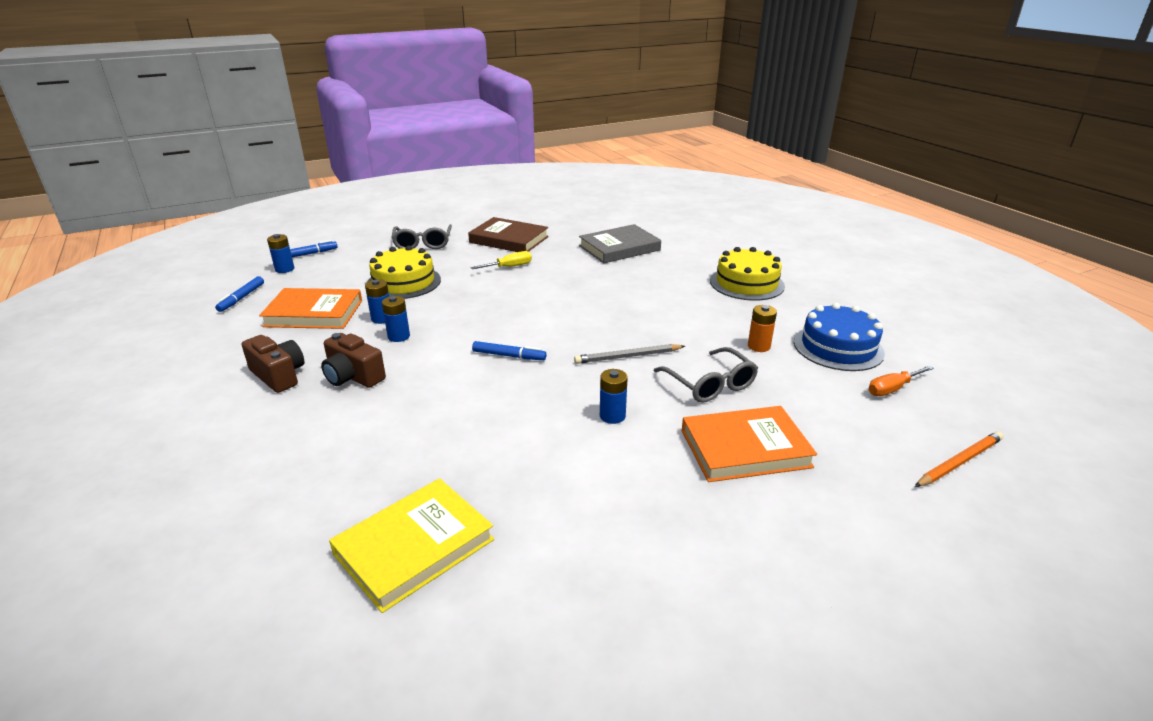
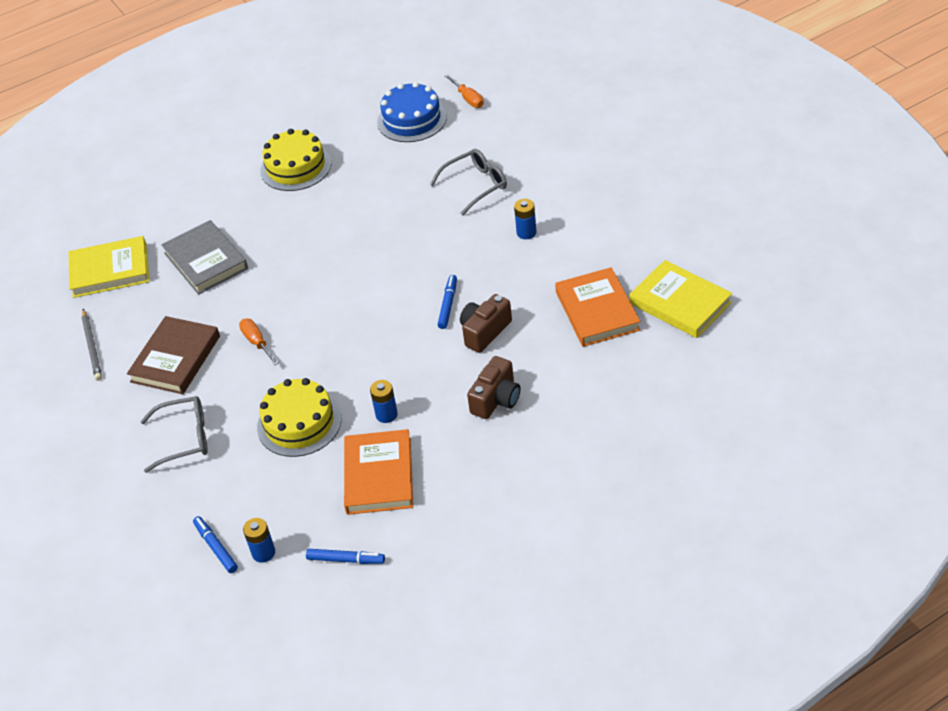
camera: 90 degrees left, 15 degrees up
brown camera [242,335,304,393] -> brown camera moved to [460,294,512,353]
blue battery [382,296,410,342] -> none
yellow screwdriver [471,251,532,269] -> orange screwdriver [239,319,279,365]
grey pencil [574,344,685,364] -> grey pencil moved to [81,309,102,381]
orange book [682,406,817,482] -> orange book moved to [555,267,640,347]
orange battery [748,305,777,352] -> none
orange pencil [915,431,1003,487] -> none
none -> yellow book [69,236,149,298]

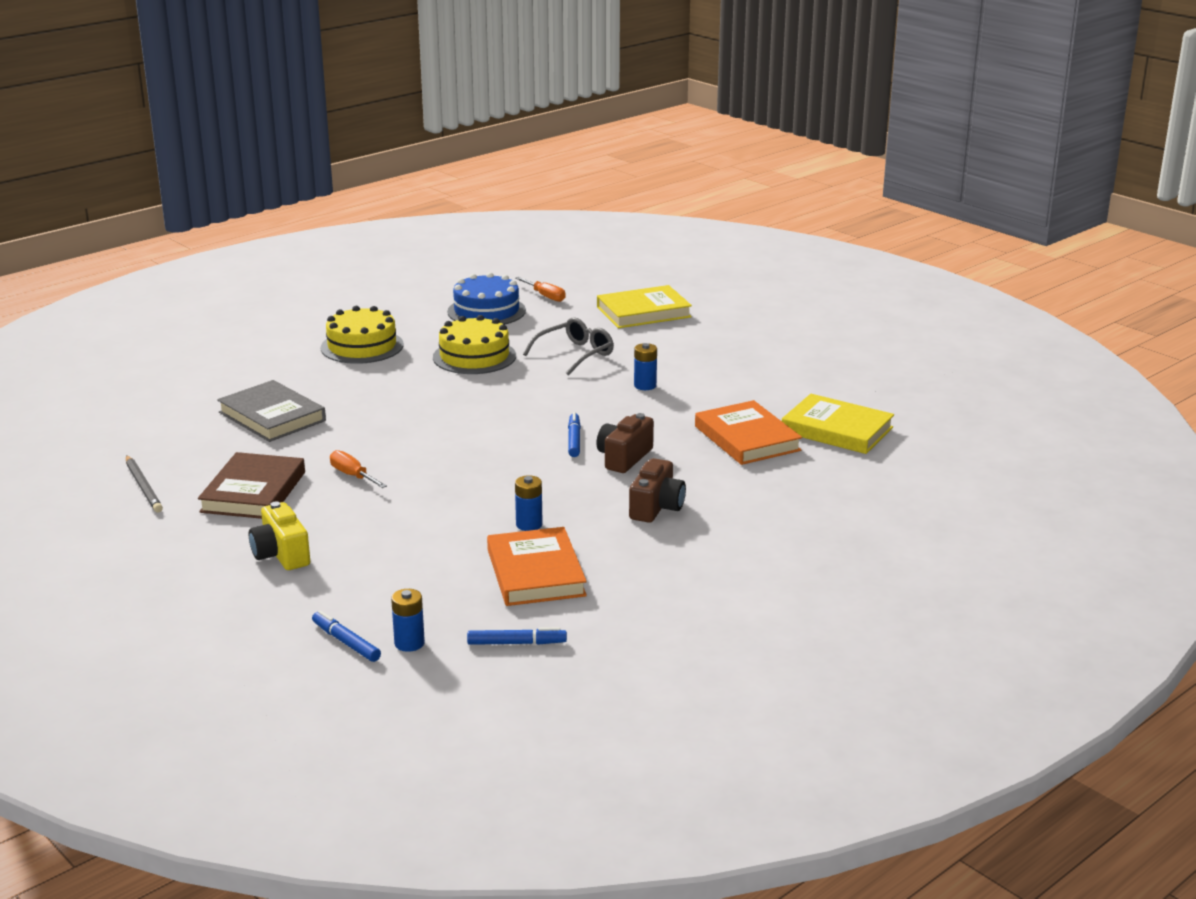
camera: 15 degrees left, 20 degrees down
yellow book [69,236,149,298] -> yellow book moved to [597,285,692,328]
grey glasses [141,396,208,473] -> yellow camera [249,501,310,570]
yellow cake [257,378,341,457] -> yellow cake moved to [433,315,516,374]

